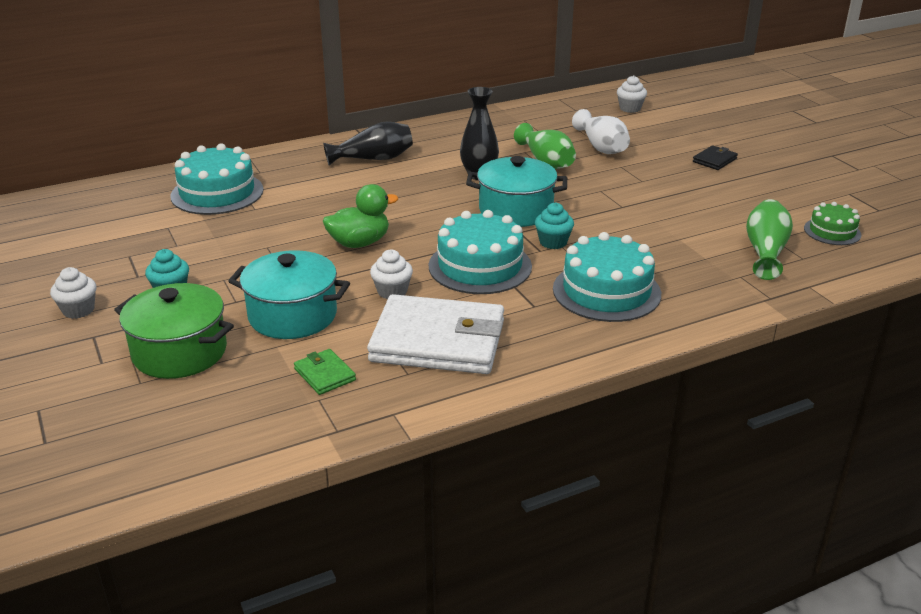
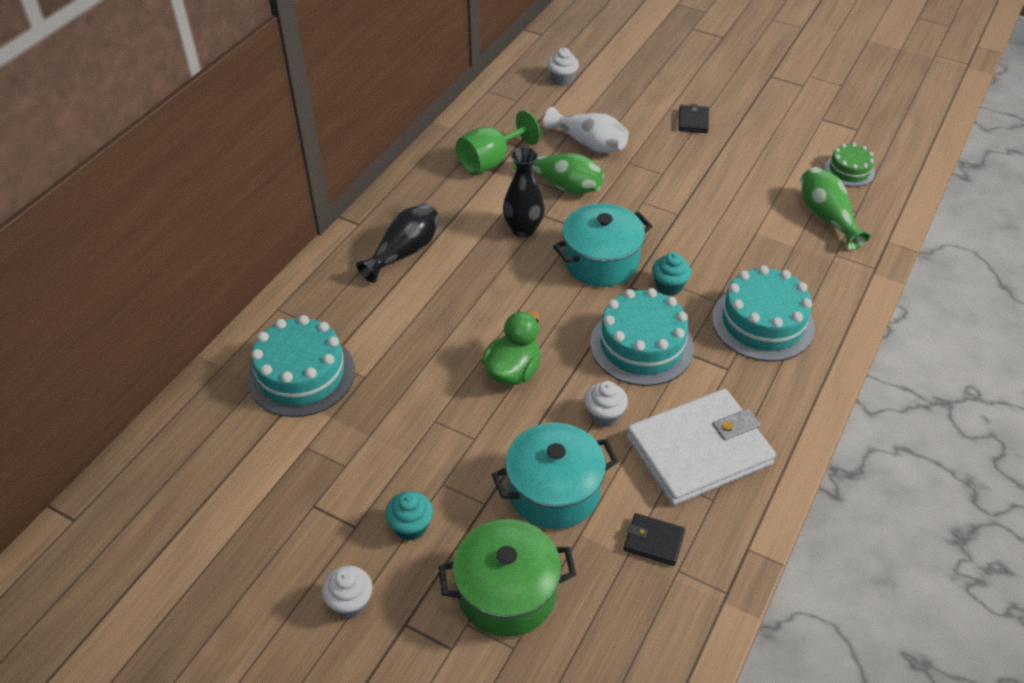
camera: 35 degrees left, 15 degrees up
green wallet [294,349,356,395] -> black wallet [624,513,685,566]
none -> green goblet [456,110,540,175]

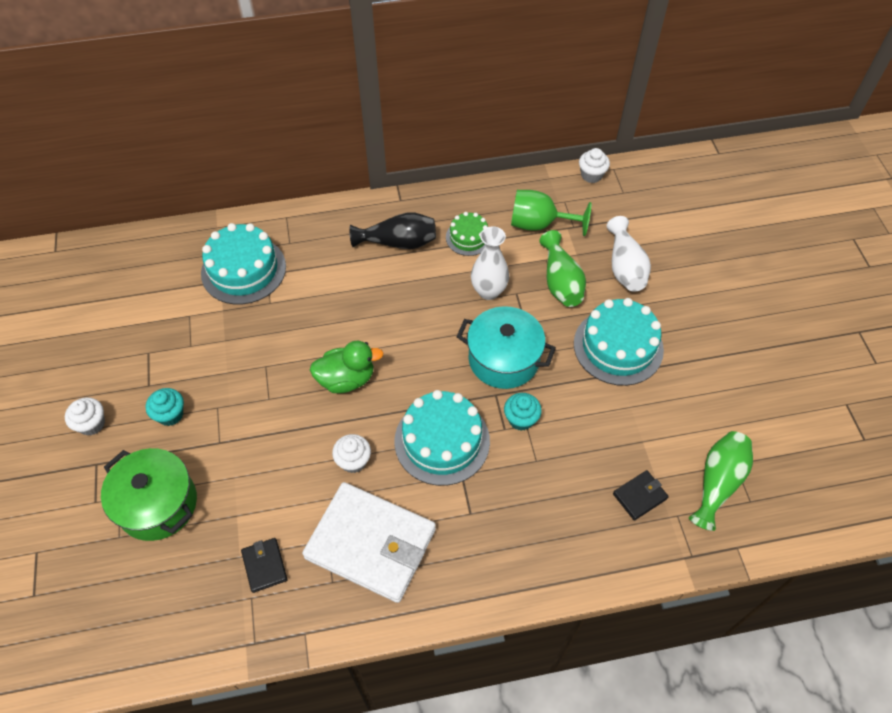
camera: 50 degrees right, 10 degrees up
turquoise pot [492,423,619,529] -> none
black vase [503,147,545,238] -> white vase [471,226,509,300]
white cupcake [547,48,579,86] -> white cupcake moved to [579,148,610,183]
black wallet [678,104,709,133] -> black wallet moved to [613,470,669,521]
turquoise cake [712,265,815,362] -> turquoise cake moved to [574,298,664,386]
green cake [824,143,875,187] -> green cake moved to [446,212,488,256]

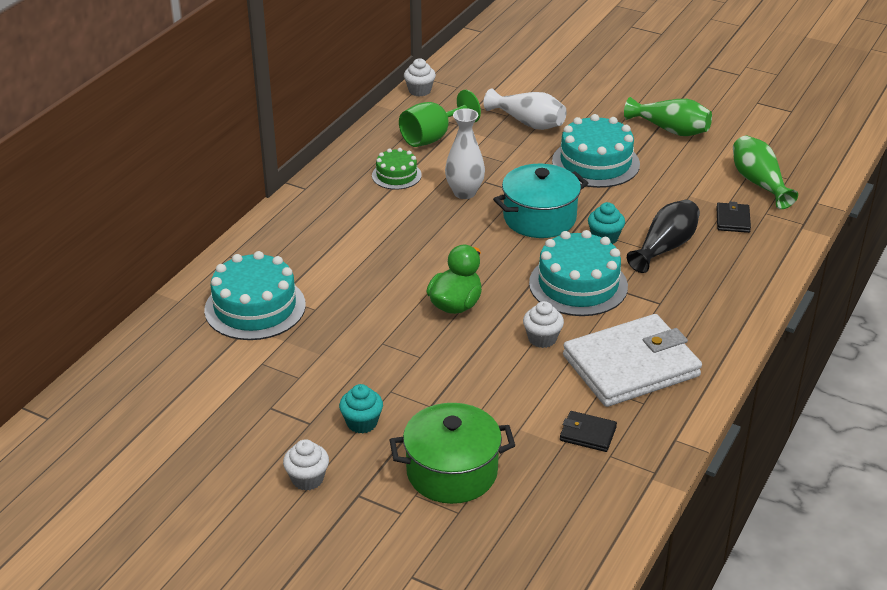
camera: 50 degrees left, 20 degrees down
black vase [349,212,436,249] -> black vase moved to [627,200,700,273]
green vase [539,230,586,307] -> green vase moved to [624,97,712,136]

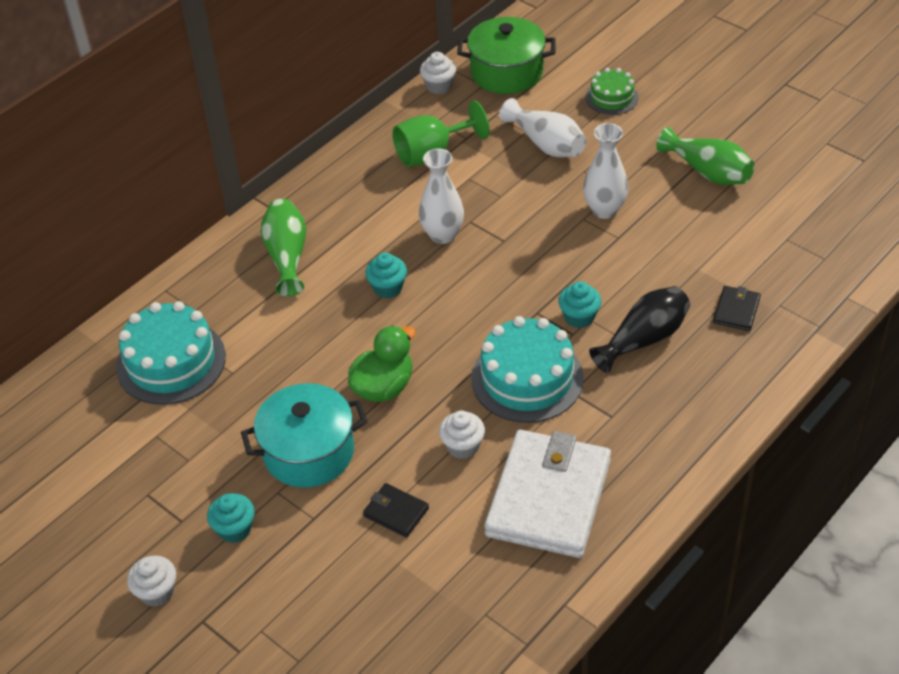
camera: 15 degrees right, 10 degrees up
green cake [372,148,422,190] -> green cake moved to [586,68,638,115]
green pot [390,403,515,504] -> green pot moved to [457,17,555,94]
turquoise pot [493,164,588,238] -> turquoise pot moved to [241,383,367,488]
turquoise cake [552,114,640,188] -> white vase [583,123,629,219]
black wallet [560,411,617,452] -> black wallet moved to [363,483,429,538]
white wallet [563,314,702,407] -> white wallet turned 60 degrees counterclockwise [484,430,611,558]
green vase [733,136,798,209] -> green vase moved to [261,199,306,296]
none -> turquoise cupcake [365,253,407,298]

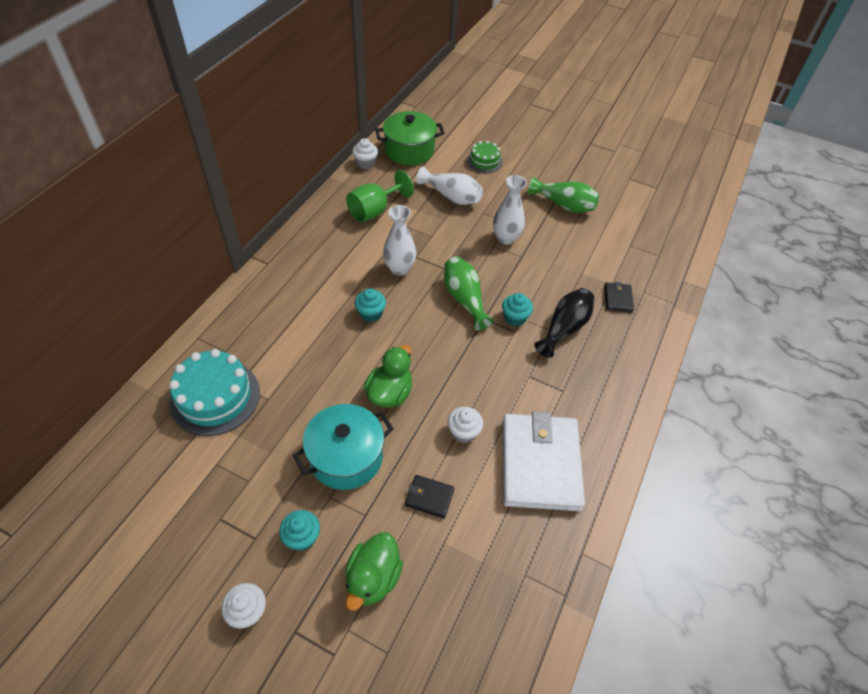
camera: 20 degrees left, 5 degrees up
green vase [261,199,306,296] -> green vase moved to [444,257,494,330]
turquoise cake [471,316,584,423] -> none
none -> green duck [345,532,403,611]

